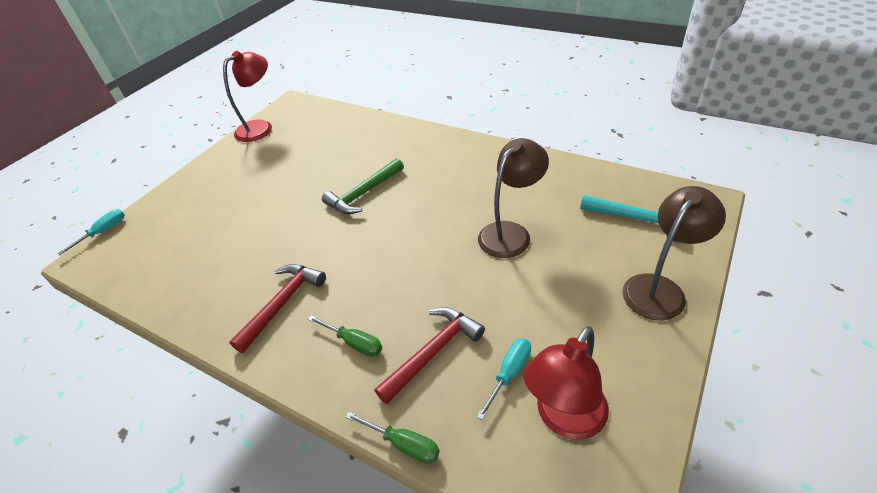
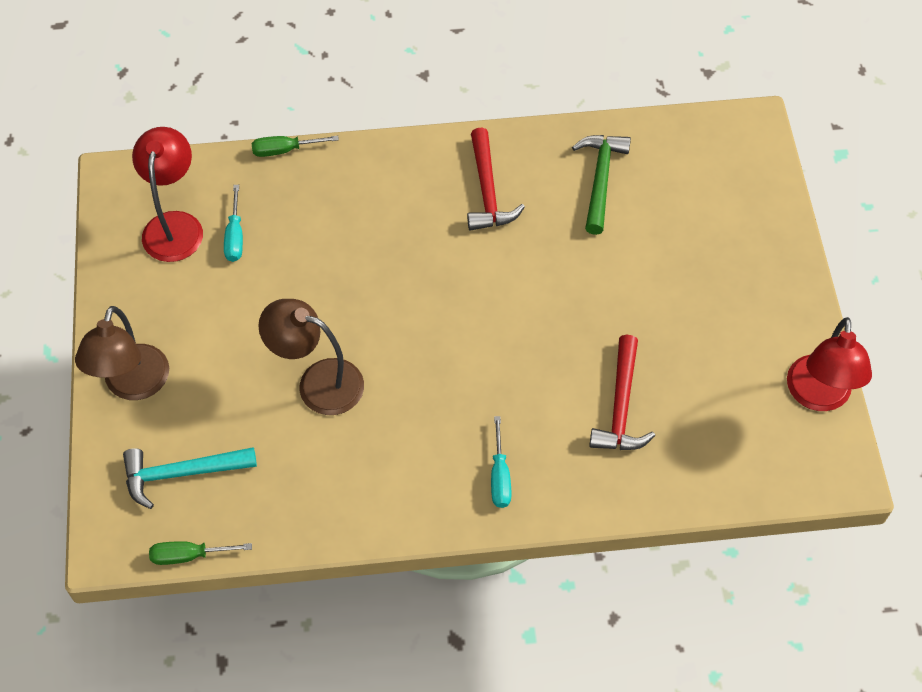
camera: 140 degrees right, 15 degrees up
turquoise screwdriver [57,209,125,255] -> turquoise screwdriver moved to [491,416,511,508]
green screwdriver [308,315,382,357] -> green screwdriver moved to [149,541,252,565]
green hammer [322,158,404,214] -> green hammer moved to [572,135,631,235]
red hammer [374,307,485,404] -> red hammer moved to [589,335,655,450]
brown lamp [478,138,549,258] -> brown lamp turned 105 degrees clockwise [258,299,364,415]

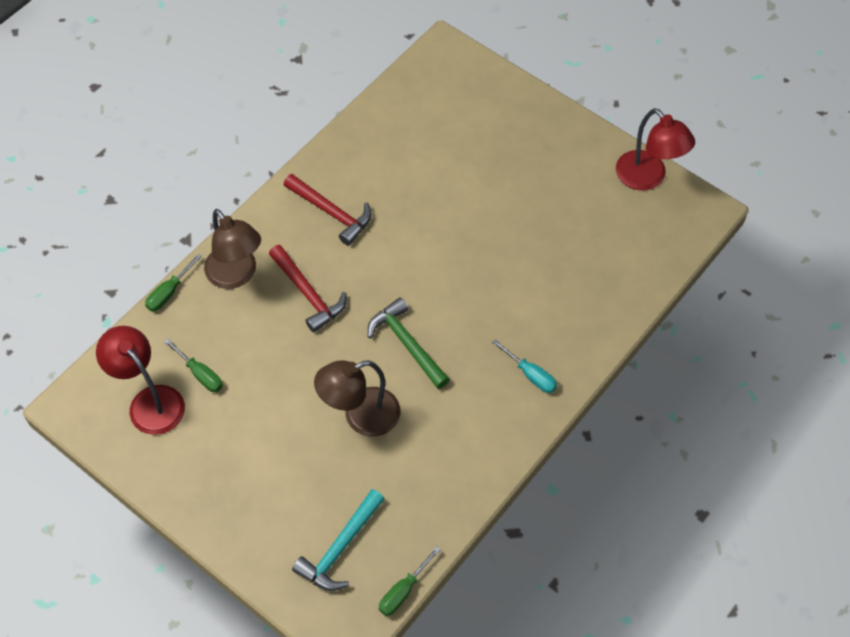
camera: 45 degrees left, 0 degrees up
brown lamp [75,306,169,400] -> brown lamp moved to [204,209,261,289]
turquoise screwdriver [224,185,243,262] -> green screwdriver [164,338,223,392]
green hammer [572,135,631,235] -> green hammer moved to [368,297,450,389]
red hammer [589,335,655,450] -> red hammer moved to [269,245,346,333]

